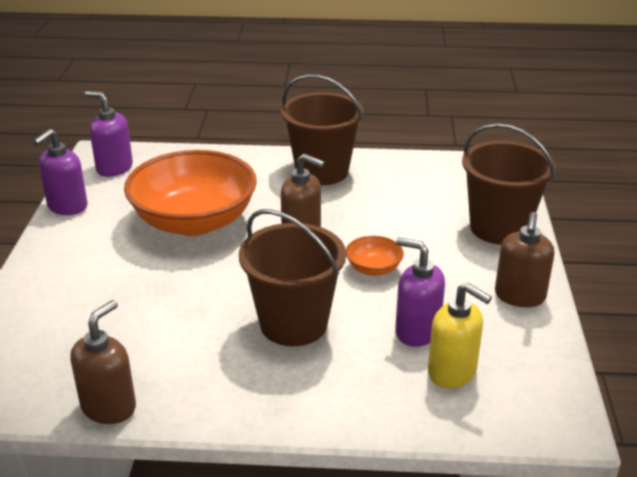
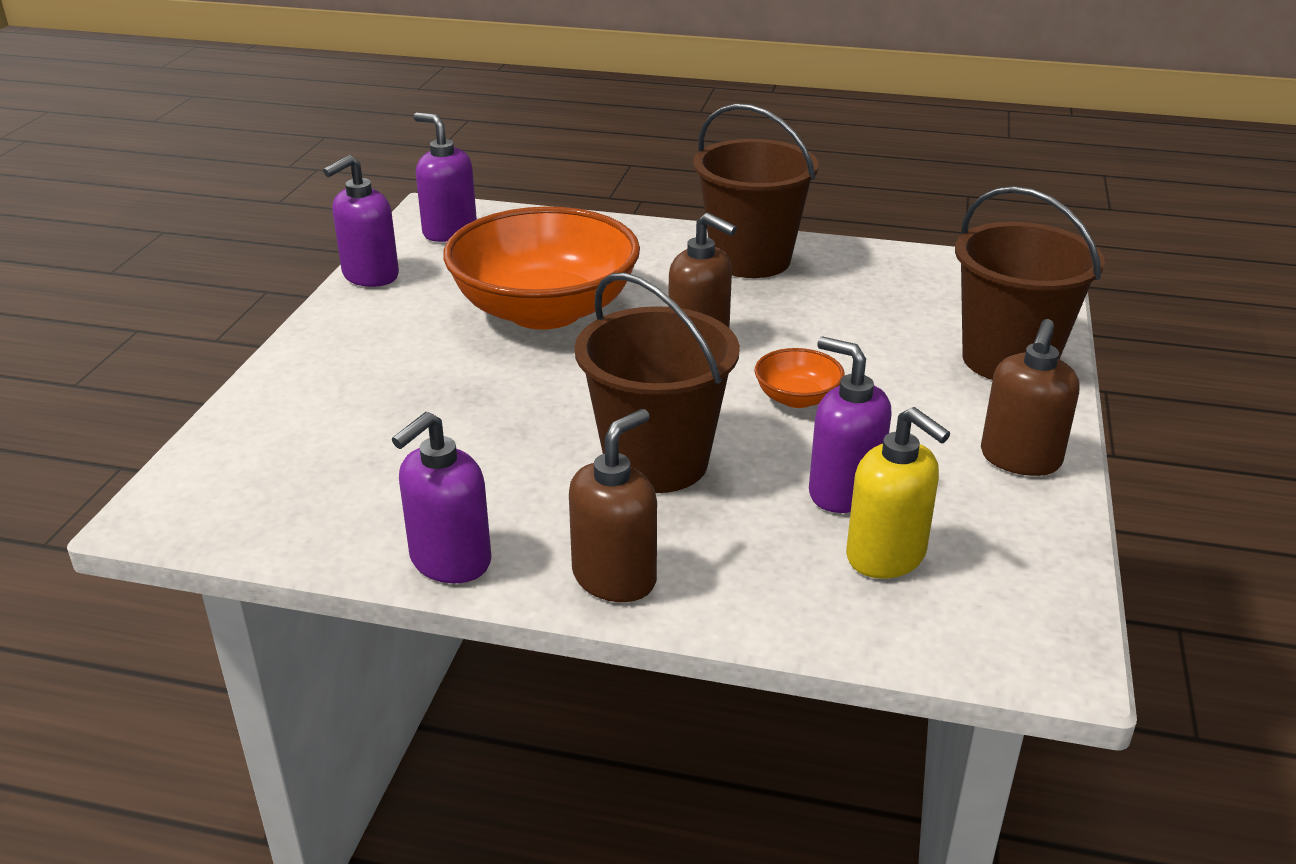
camera: 10 degrees right, 0 degrees up
brown soap dispenser [70,300,136,424] -> brown soap dispenser moved to [569,409,657,602]
none -> purple soap dispenser [392,412,491,583]

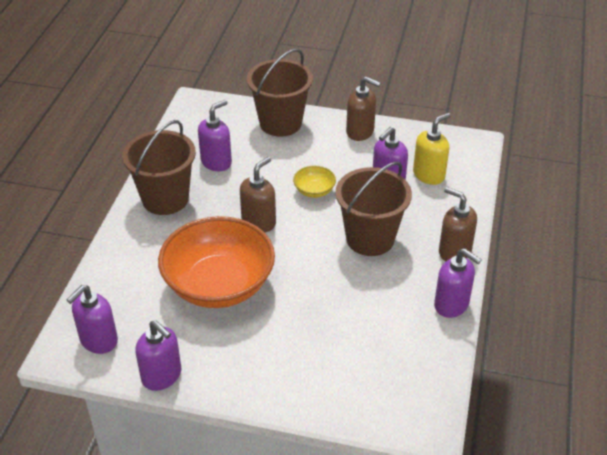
camera: 90 degrees left, 10 degrees up
orange bowl [754,348,845,408] -> yellow bowl [293,166,336,198]
none -> purple soap dispenser [198,100,232,171]

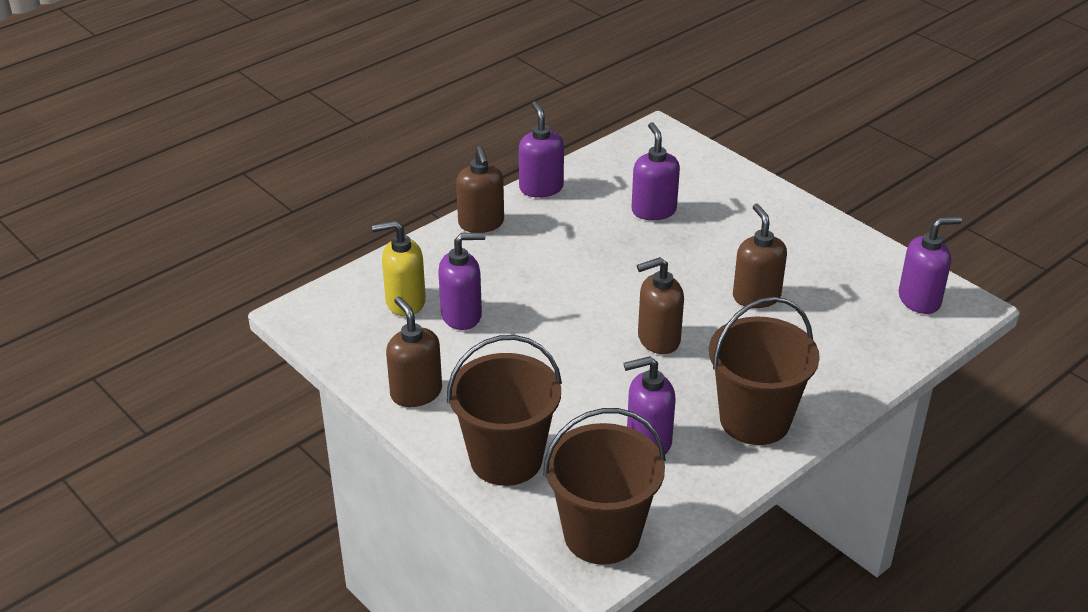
camera: 145 degrees left, 5 degrees down
purple soap dispenser [135,320,181,391] -> purple soap dispenser moved to [631,122,680,220]
orange bowl [158,216,275,308] -> brown soap dispenser [733,204,787,308]
yellow bowl [293,166,336,198] -> none
brown bucket [335,161,412,256] -> brown bucket moved to [543,408,666,565]

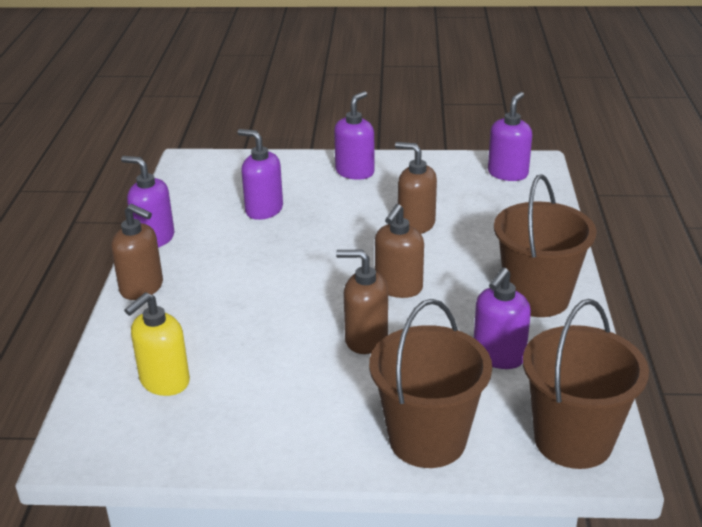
camera: 45 degrees left, 5 degrees down
brown soap dispenser [386,296,442,407] -> brown soap dispenser moved to [336,250,388,354]
purple soap dispenser [438,232,486,330] -> purple soap dispenser moved to [334,91,375,180]

